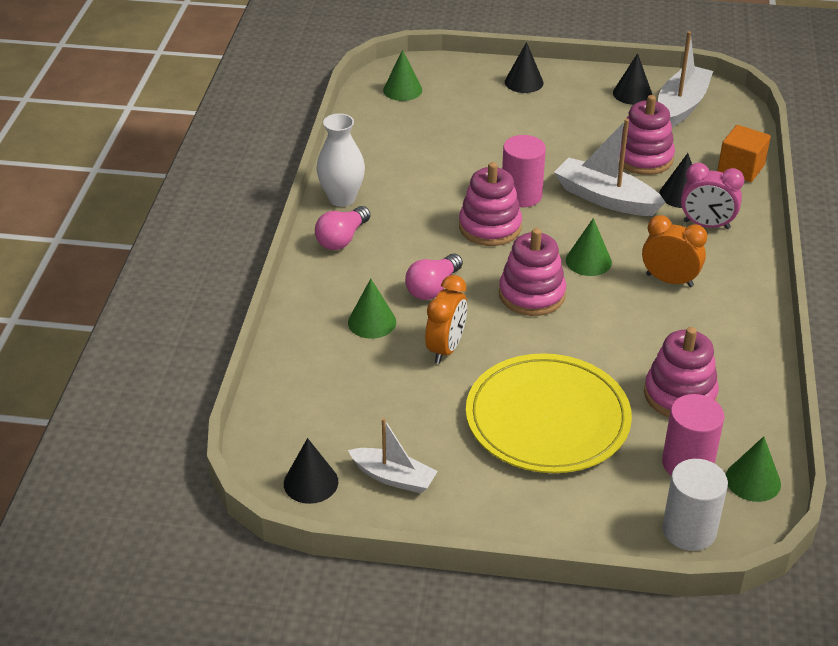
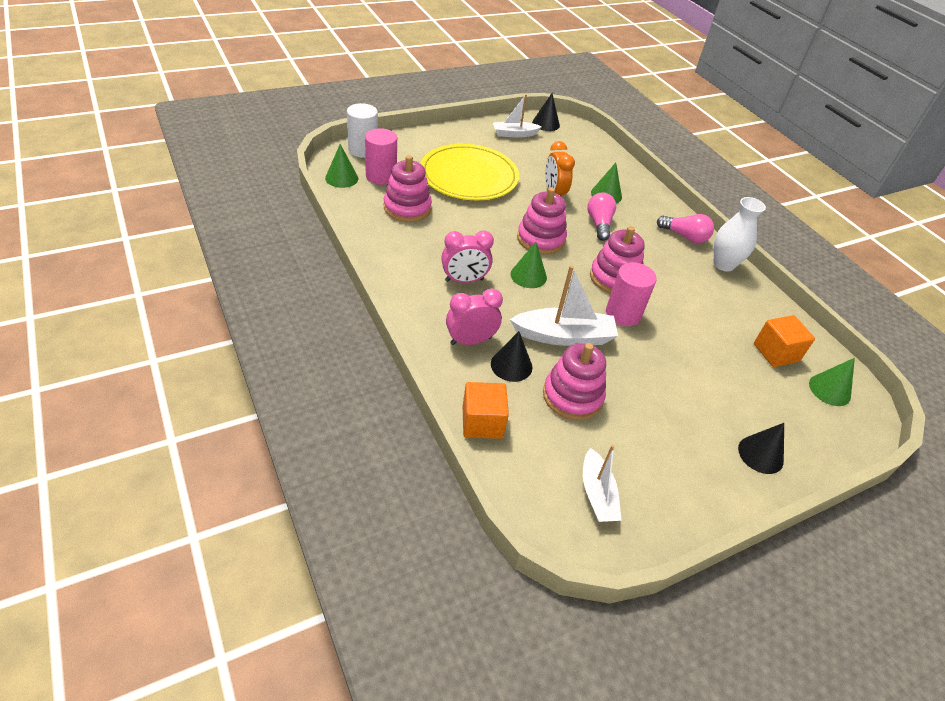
camera: 140 degrees right, 5 degrees up
pink light bulb [315,206,370,250] -> pink light bulb turned 120 degrees clockwise [657,214,714,243]
black cone [613,53,652,105] -> none
orange clock [642,215,708,287] -> pink clock [442,231,494,283]
white boat [658,31,713,127] -> white boat [583,445,622,522], size x0.65
none -> orange cube [754,315,815,367]

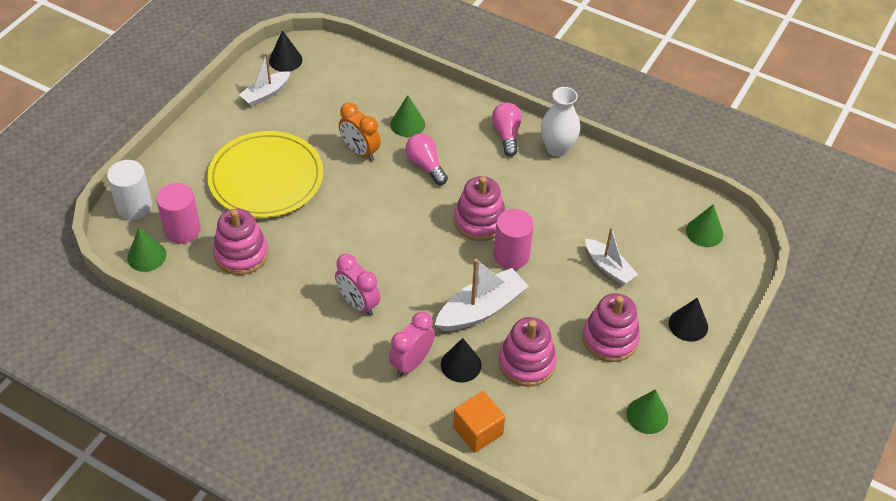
camera: 30 degrees left, 5 degrees up
pink clock [442,231,494,283] -> pink clock turned 90 degrees clockwise [335,254,380,316]
green cone [511,242,547,288] -> green cone moved to [626,389,668,434]
pink stacking toy [517,187,567,254] -> pink stacking toy moved to [583,293,640,362]
white boat [583,445,622,522] -> white boat moved to [585,227,638,285]
pink light bulb [657,214,714,243] -> pink light bulb turned 90 degrees counterclockwise [492,102,522,157]
orange cube [754,315,815,367] -> none

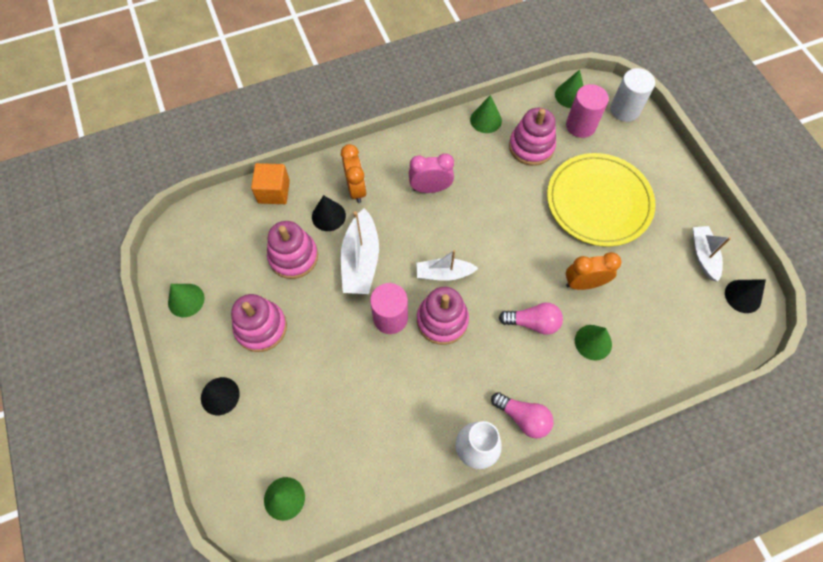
camera: 130 degrees right, 15 degrees up
pink clock [389,312,435,377] -> orange clock [341,144,367,203]
white boat [585,227,638,285] -> white boat moved to [416,250,478,281]
none -> green cone [470,95,502,133]

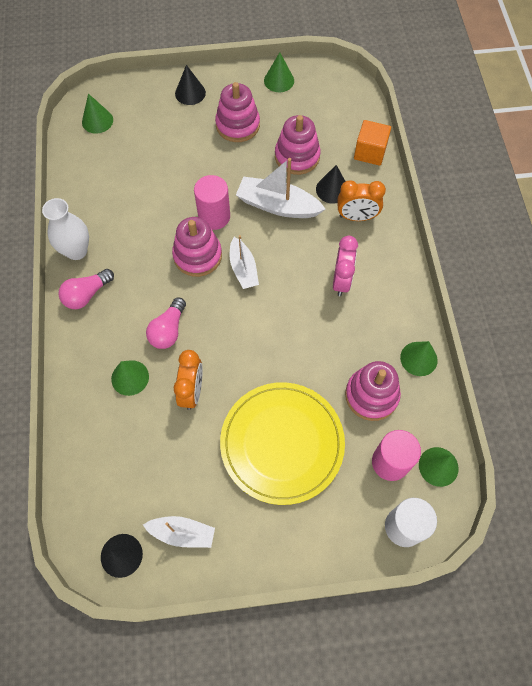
camera: 105 degrees right, 0 degrees up
white boat [416,250,478,281] -> white boat turned 150 degrees clockwise [230,235,259,289]

